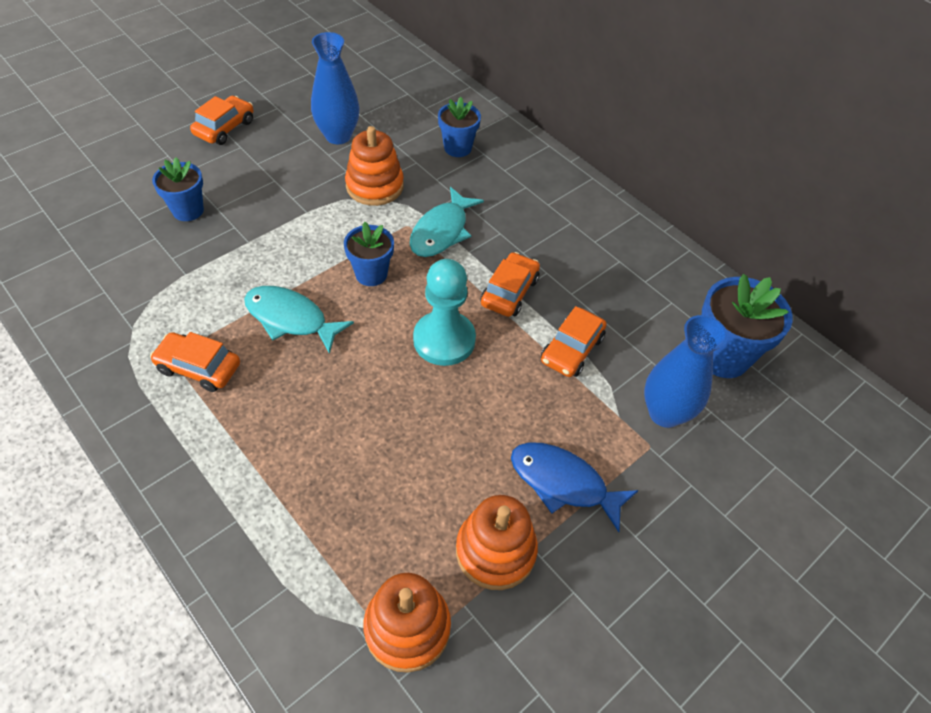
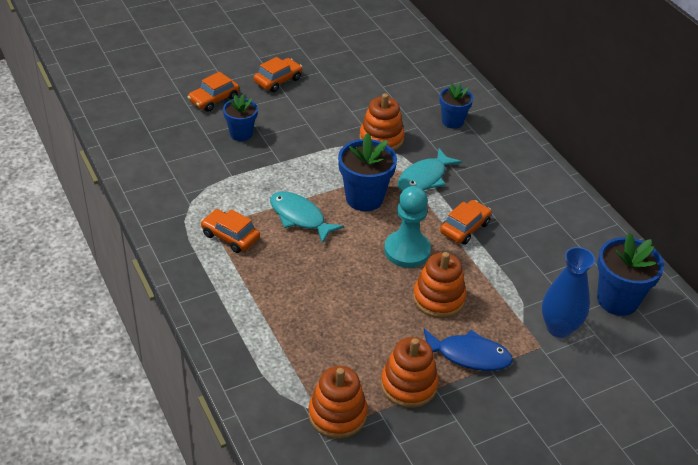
camera: 15 degrees right, 10 degrees down
blue vase [311,32,360,144] -> none
blue flower pot [344,222,394,286] -> blue flower pot [338,133,397,211], size x1.58
blue fish [511,442,639,532] -> blue fish turned 150 degrees clockwise [424,329,513,371]
orange car [541,306,607,377] -> orange car moved to [188,72,239,112]
none -> orange stacking toy [413,252,466,318]

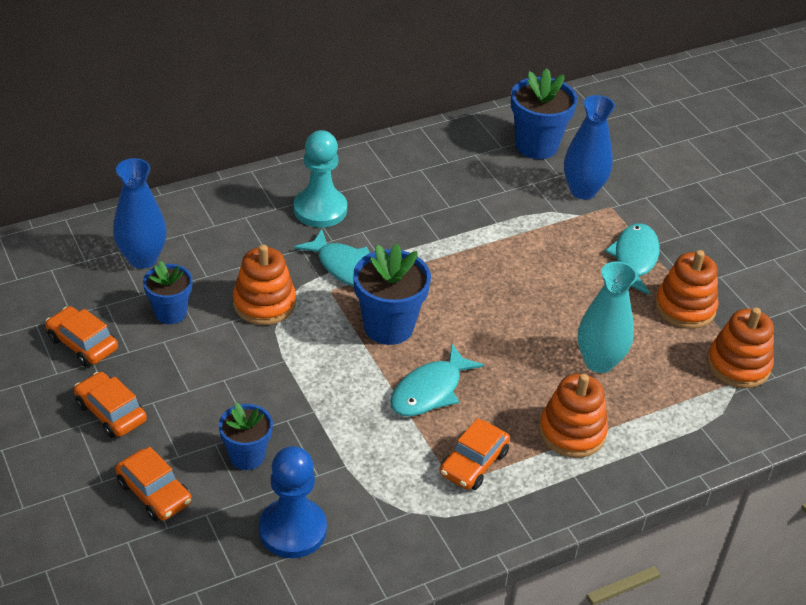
camera: 90 degrees left, 0 degrees up
turquoise pawn [384,186,431,268] -> turquoise pawn moved to [294,130,347,228]
orange stacking toy [413,252,466,318] -> orange stacking toy moved to [539,374,608,458]
blue fish [424,329,513,371] -> turquoise fish [605,223,660,295]
blue flower pot [440,83,473,129] -> blue flower pot moved to [143,261,192,324]
orange car [440,200,492,245] -> orange car moved to [45,306,118,366]
none -> blue vase [113,158,167,269]
none -> blue pawn [259,446,327,558]
none -> turquoise vase [578,262,637,373]

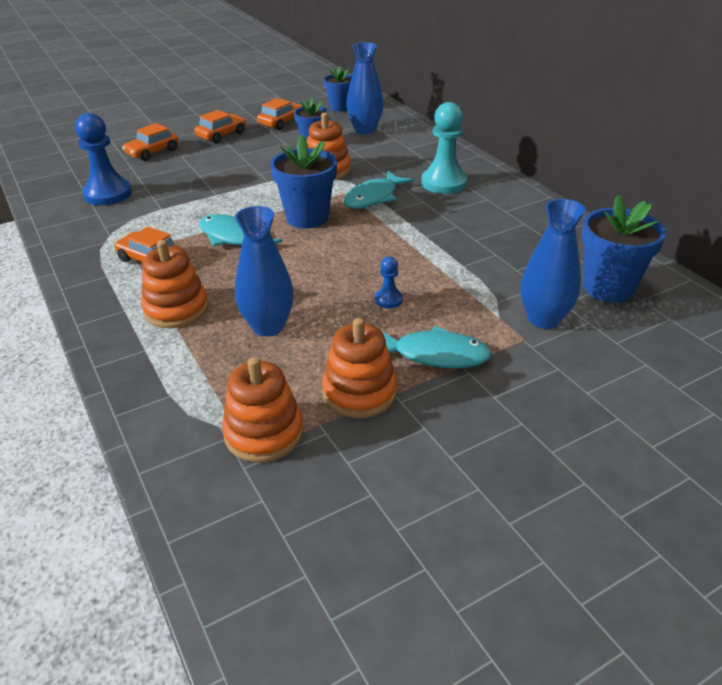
camera: 90 degrees right, 5 degrees down
blue flower pot [219,403,273,470] -> blue flower pot moved to [323,66,352,111]
turquoise vase [578,262,637,373] -> blue vase [235,206,294,337]
none -> blue pawn [375,257,403,308]

